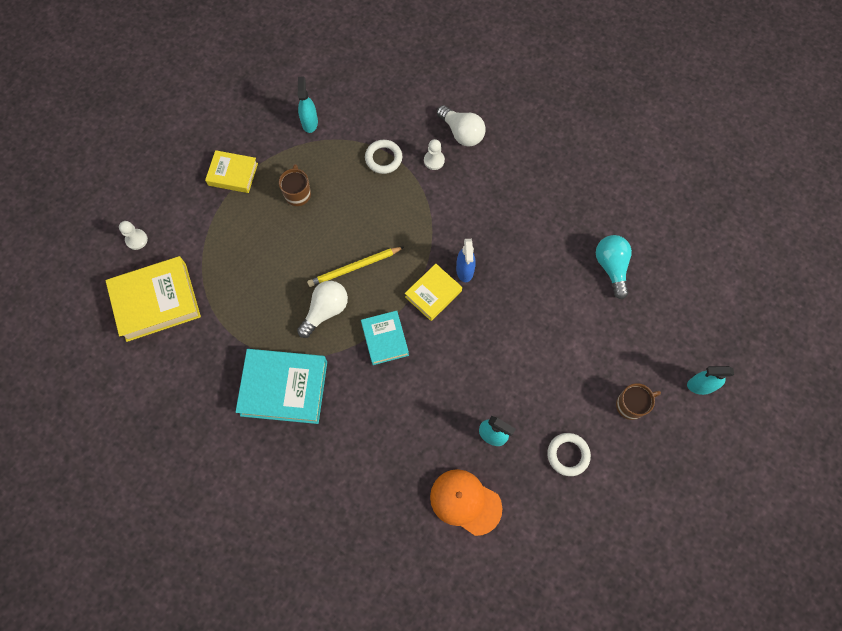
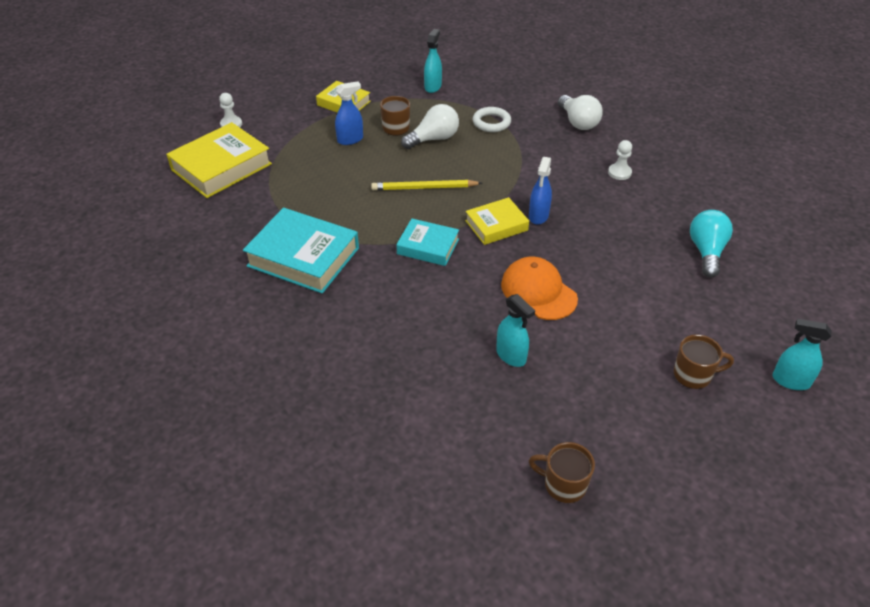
camera: 20 degrees right, 25 degrees down
yellow book [105,256,201,342] -> yellow book turned 45 degrees counterclockwise [166,122,272,198]
white light bulb [297,281,348,338] -> white light bulb moved to [401,104,459,149]
turquoise book [361,311,409,365] -> turquoise book turned 75 degrees counterclockwise [396,219,459,266]
white pawn [424,139,445,170] -> white pawn moved to [608,140,632,180]
orange cap [430,469,502,536] -> orange cap moved to [501,257,578,320]
white ring [547,433,591,476] -> none
none -> blue spray bottle [335,81,363,145]
none -> brown mug [529,442,595,503]

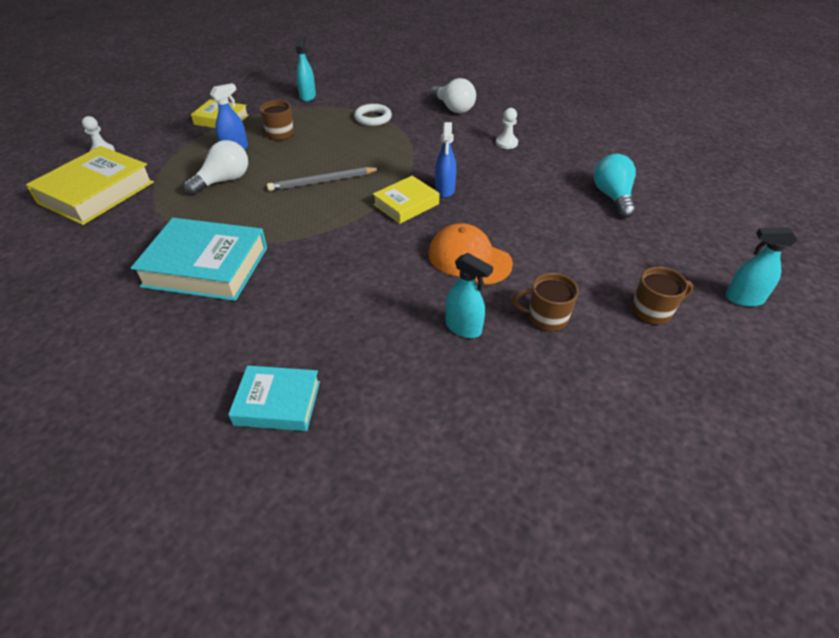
camera: 15 degrees left, 0 degrees up
yellow pencil [371,180,482,190] -> grey pencil [267,167,381,191]
turquoise book [396,219,459,266] -> turquoise book moved to [228,365,320,431]
white light bulb [401,104,459,149] -> white light bulb moved to [184,140,248,195]
brown mug [529,442,595,503] -> brown mug moved to [512,273,579,332]

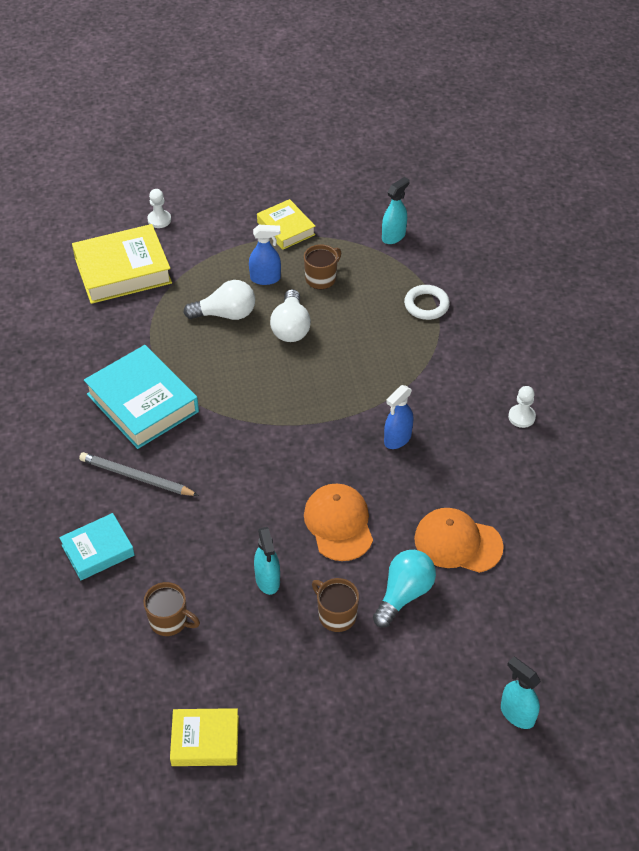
camera: 40 degrees right, 5 degrees up
turquoise book [228,365,320,431] -> turquoise book turned 75 degrees counterclockwise [59,513,135,580]
grey pencil [267,167,381,191] -> grey pencil moved to [79,452,199,496]
yellow book [373,176,440,224] -> yellow book moved to [170,708,239,766]
white light bulb [430,78,476,113] -> white light bulb moved to [270,289,311,342]
turquoise light bulb [594,154,636,218] -> turquoise light bulb moved to [373,550,436,628]
brown mug [632,267,693,325] -> brown mug moved to [144,582,200,636]
none -> orange cap [414,508,504,573]

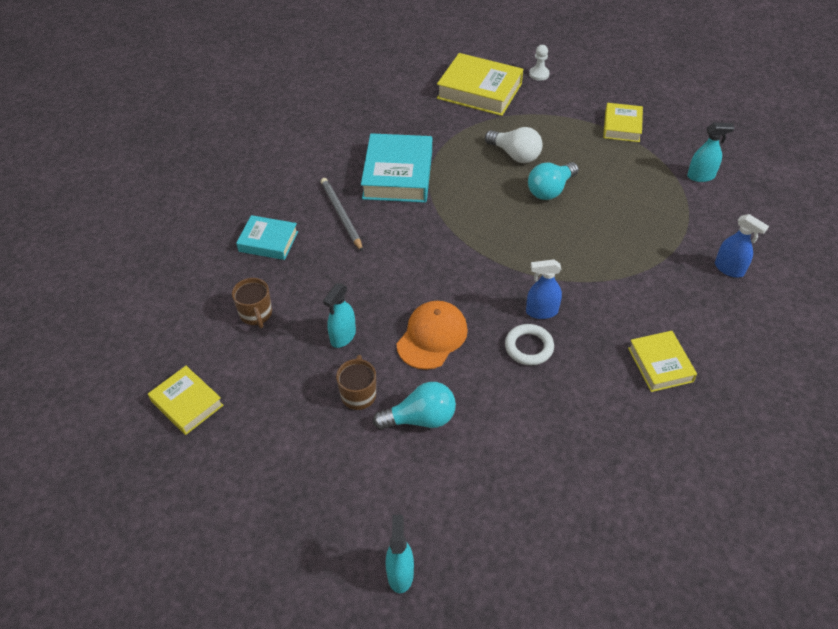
camera: 45 degrees right, 0 degrees up
blue spray bottle [249,225,281,285] -> blue spray bottle moved to [715,214,769,278]
white light bulb [270,289,311,342] -> turquoise light bulb [528,162,579,200]
brown mug [304,244,341,289] -> none
white ring [404,285,450,320] -> white ring moved to [505,324,554,365]
orange cap [414,508,504,573] -> none
white pawn [508,386,536,428] -> yellow book [628,331,697,392]

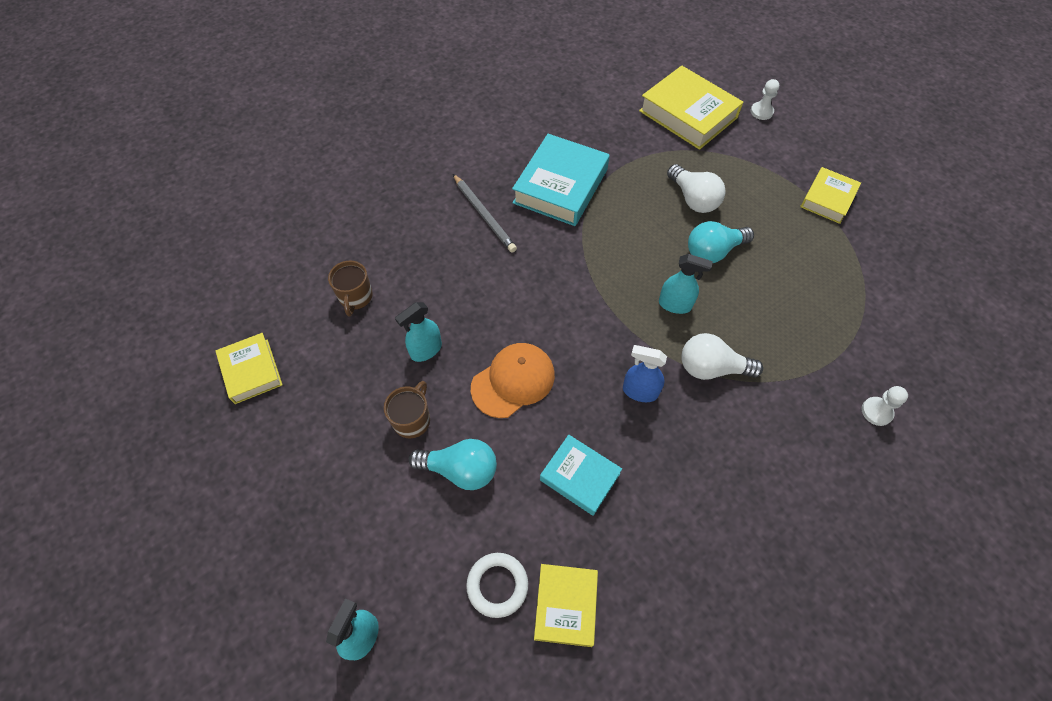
camera: 20 degrees right, 10 degrees up
turquoise book [236,215,298,260] -> turquoise book moved to [540,435,622,516]
grey pencil [321,178,363,252] -> grey pencil turned 150 degrees clockwise [453,174,517,253]
white ring [505,324,554,365] -> white ring moved to [466,553,528,618]
yellow book [628,331,697,392] -> yellow book moved to [534,564,598,647]
turquoise spray bottle [687,123,735,182] -> turquoise spray bottle moved to [659,254,713,314]
blue spray bottle [715,214,769,278] -> white pawn [862,386,908,426]
none -> white light bulb [681,333,763,380]

